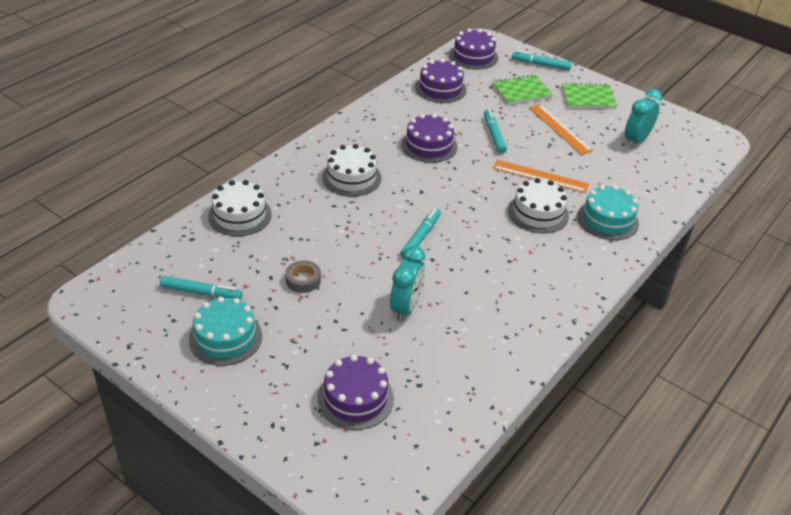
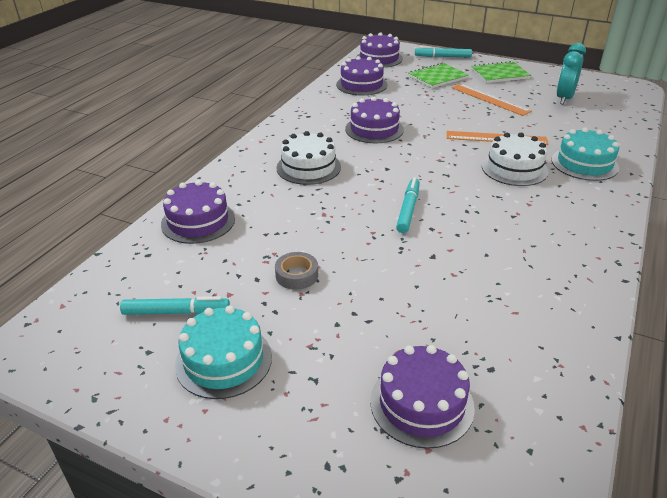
camera: 10 degrees left, 5 degrees down
white cake [208,180,272,236] -> purple cake [161,180,235,244]
turquoise clock [390,246,425,322] -> none
turquoise marker [484,109,507,154] -> none

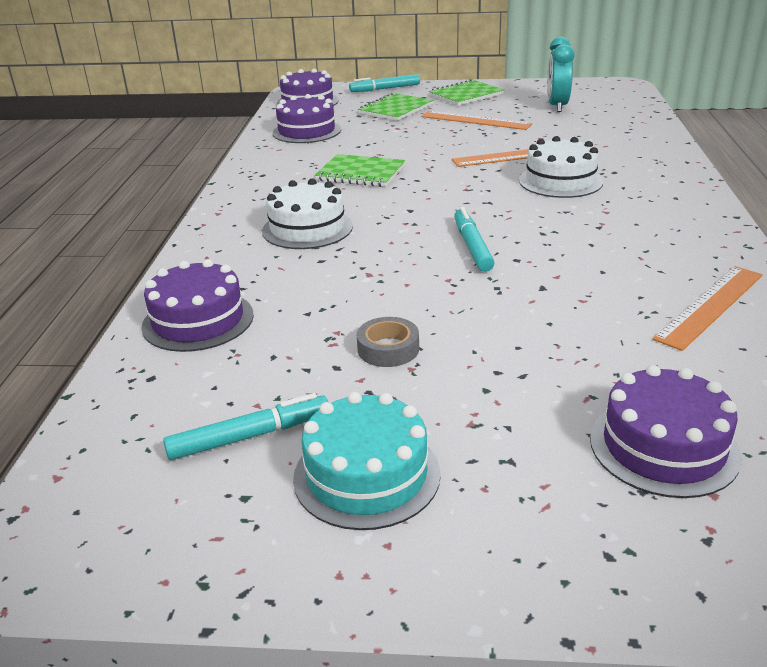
camera: 20 degrees left, 5 degrees down
purple cake [345,97,404,143] -> green notebook [315,154,405,187]
turquoise cake [552,127,619,181] -> none
none -> orange ruler [653,266,763,351]

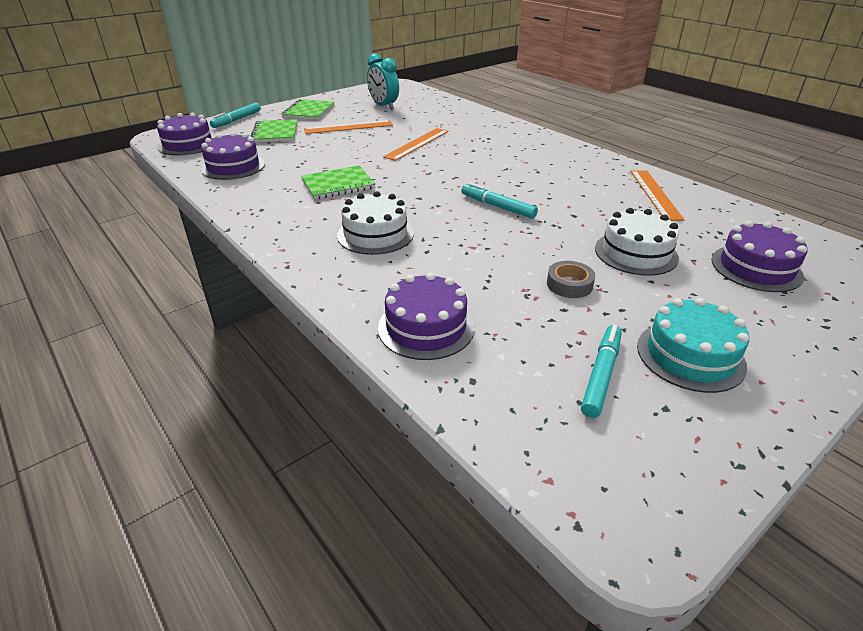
camera: 45 degrees left, 5 degrees up
white cake [519,136,603,198] -> white cake moved to [595,208,679,276]

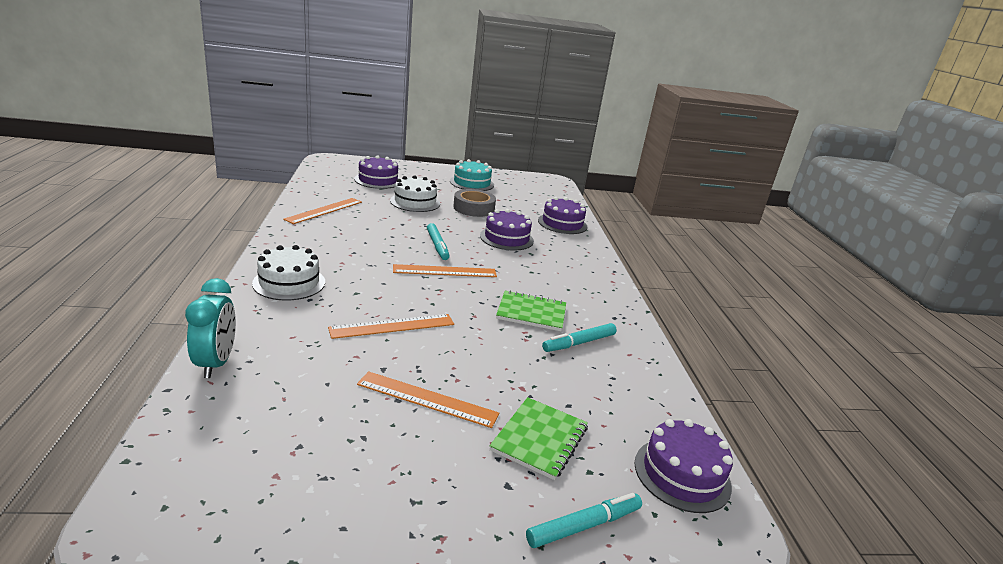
camera: 150 degrees left, 10 degrees down
purple cake [201,132,265,180] -> purple cake moved to [480,209,534,250]
green notebook [282,99,334,120] -> none
white cake [337,191,414,255] -> white cake moved to [252,245,325,301]
turquoise clock [367,53,399,110] -> turquoise clock moved to [185,278,236,378]
grey tape [547,261,595,298] -> grey tape [453,189,496,217], size x1.61
turquoise marker [581,325,622,418] -> turquoise marker moved to [542,323,617,352]
none -> orange ruler [393,264,497,277]

